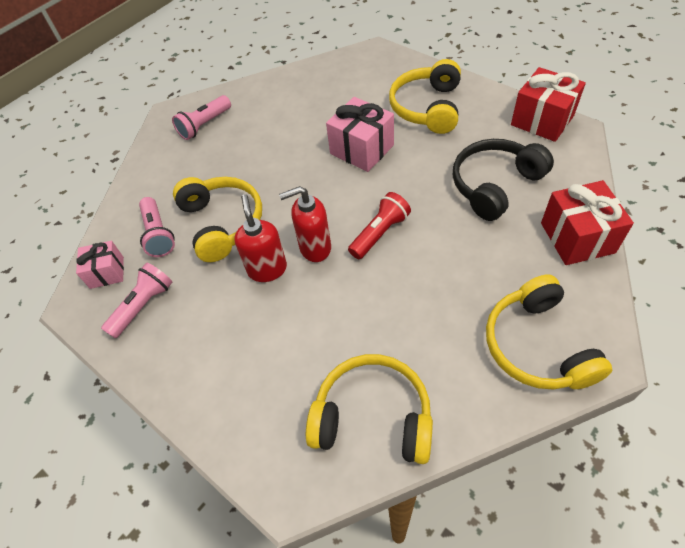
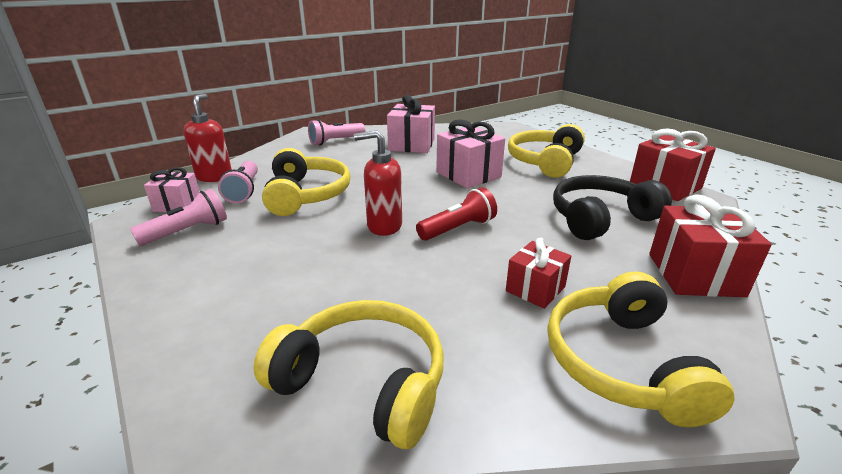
camera: 10 degrees right, 25 degrees down
red soap dispenser [234,194,287,282] -> red soap dispenser moved to [183,94,232,182]
none -> pink gift [387,95,435,153]
none -> red gift [506,238,571,309]

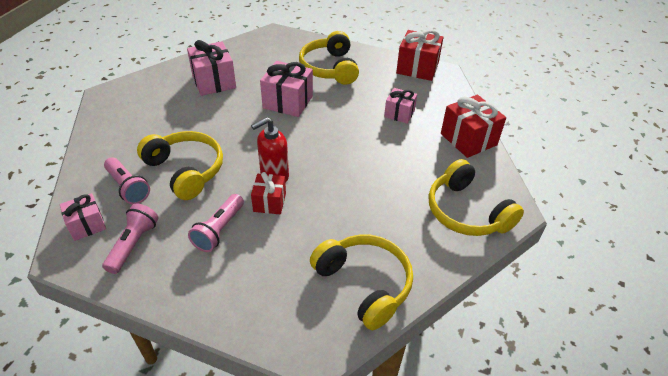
camera: 35 degrees left, 15 degrees up
red soap dispenser [183,94,232,182] -> none
yellow headphones [254,300,444,449] -> yellow headphones turned 60 degrees clockwise [310,235,413,330]
pink flashlight [308,119,365,146] -> pink flashlight moved to [188,194,244,252]
red flashlight [416,187,497,241] -> none
red gift [506,238,571,309] -> red gift moved to [251,172,286,214]
black headphones [553,175,672,240] -> pink gift [384,88,417,124]

